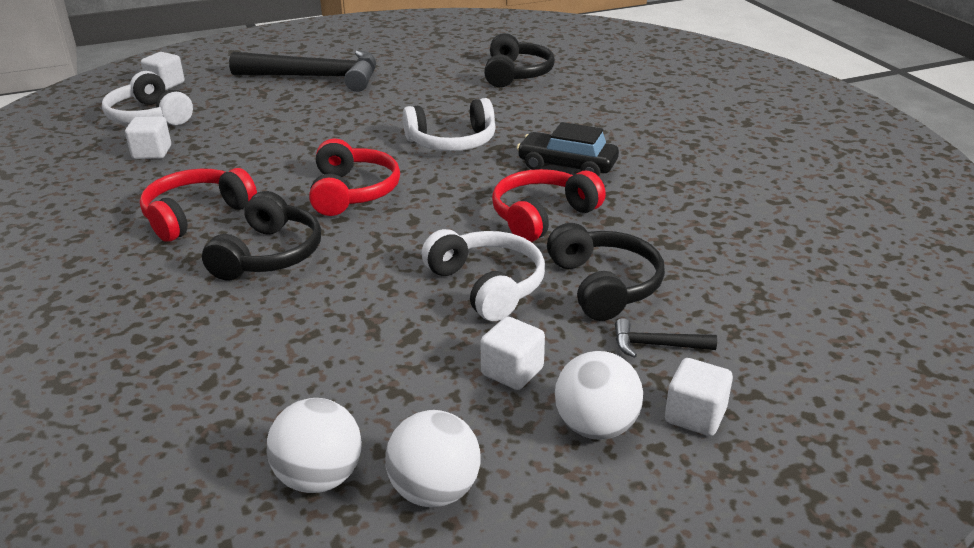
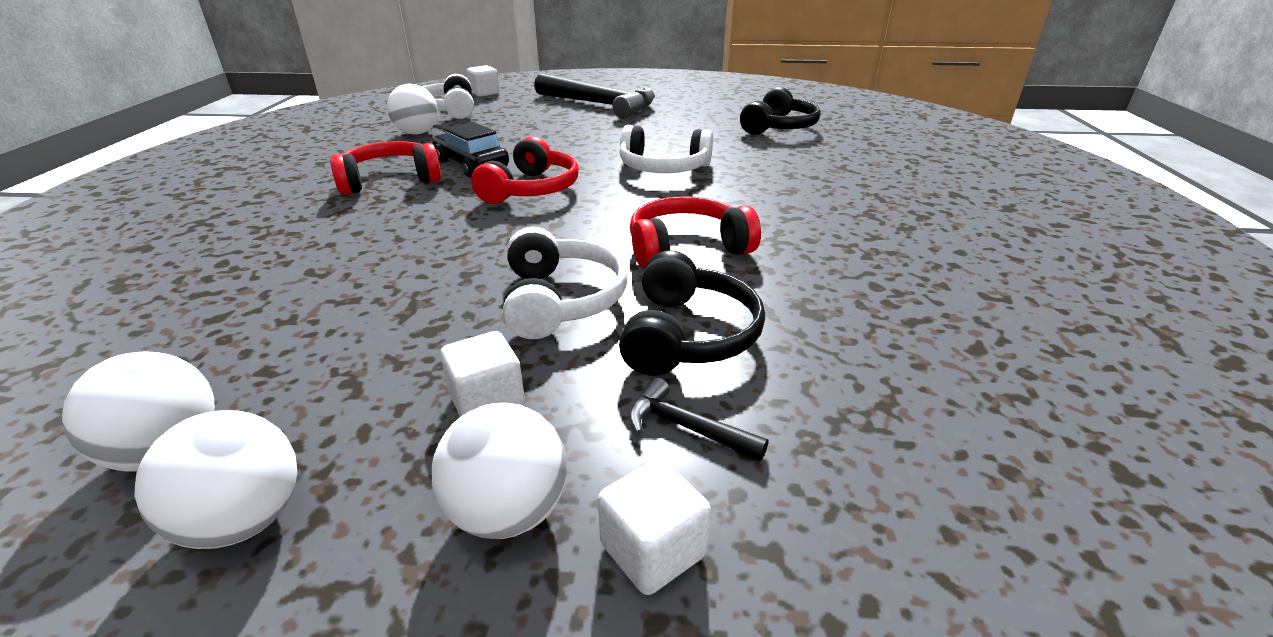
camera: 25 degrees right, 0 degrees up
white cube [125,116,171,159] -> white ball [387,84,438,135]
black headphones [202,191,321,281] -> none
black car [517,122,619,176] -> black car moved to [432,122,509,177]

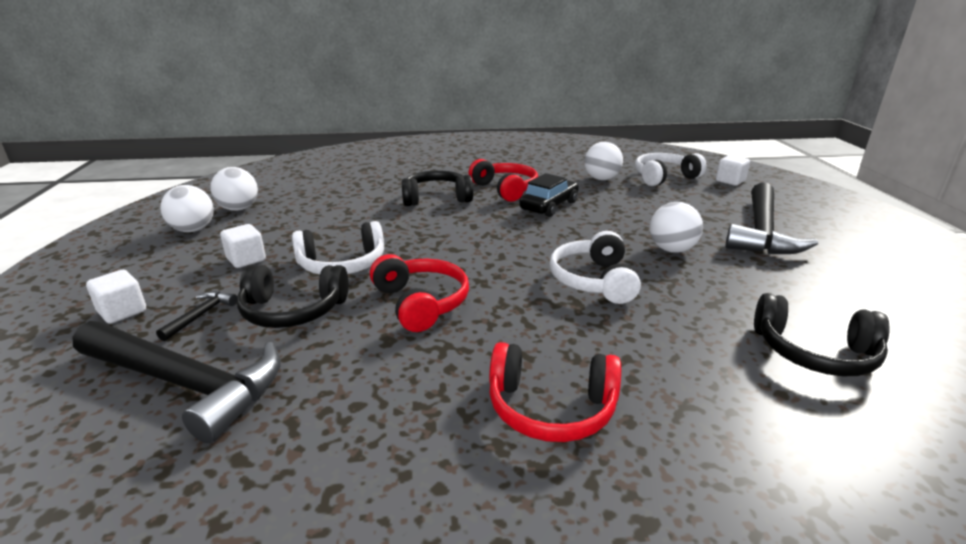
camera: 80 degrees right, 5 degrees down
white ball [432,403,567,539] -> white ball moved to [650,202,703,253]
red headphones [471,136,579,204] -> red headphones moved to [489,342,621,442]
none -> black hammer [73,321,281,443]
none -> black headphones [401,171,474,206]

